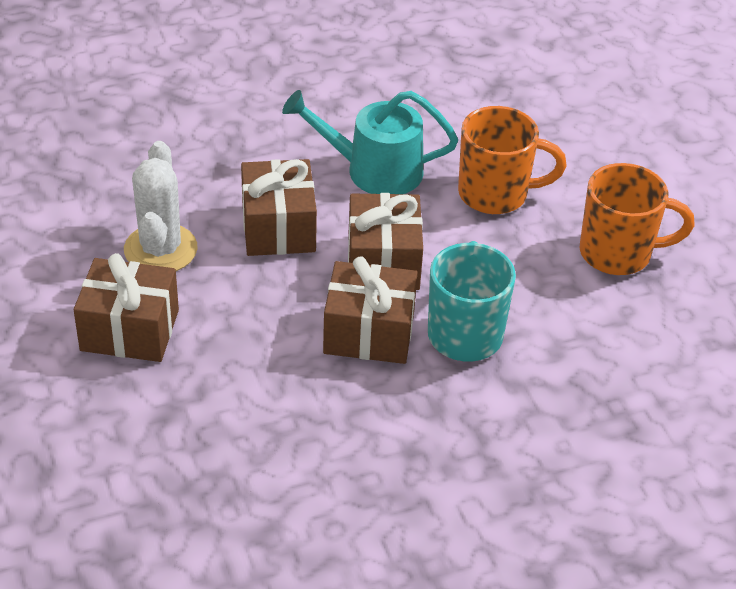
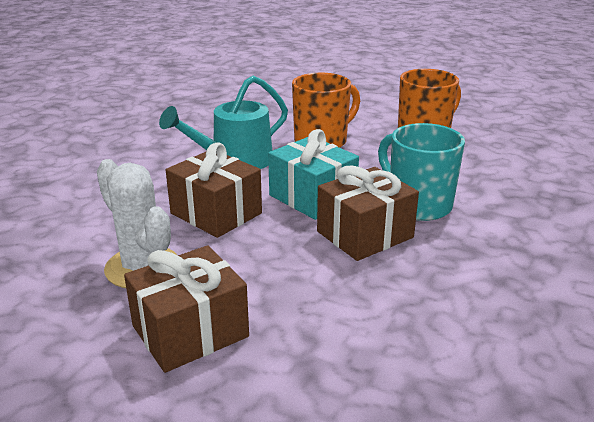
camera: 40 degrees left, 15 degrees down
brown gift [348,193,423,290] -> turquoise gift [268,129,359,220]

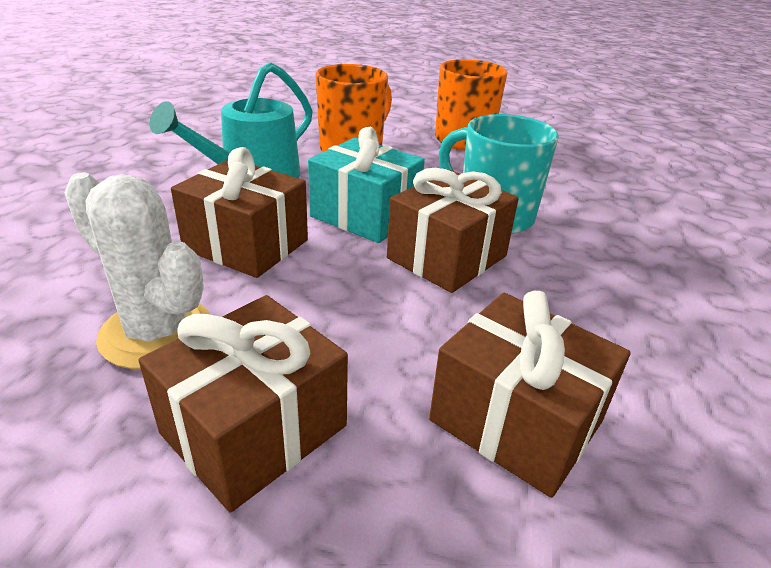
camera: 15 degrees left, 5 degrees up
none -> brown gift [429,291,631,498]

